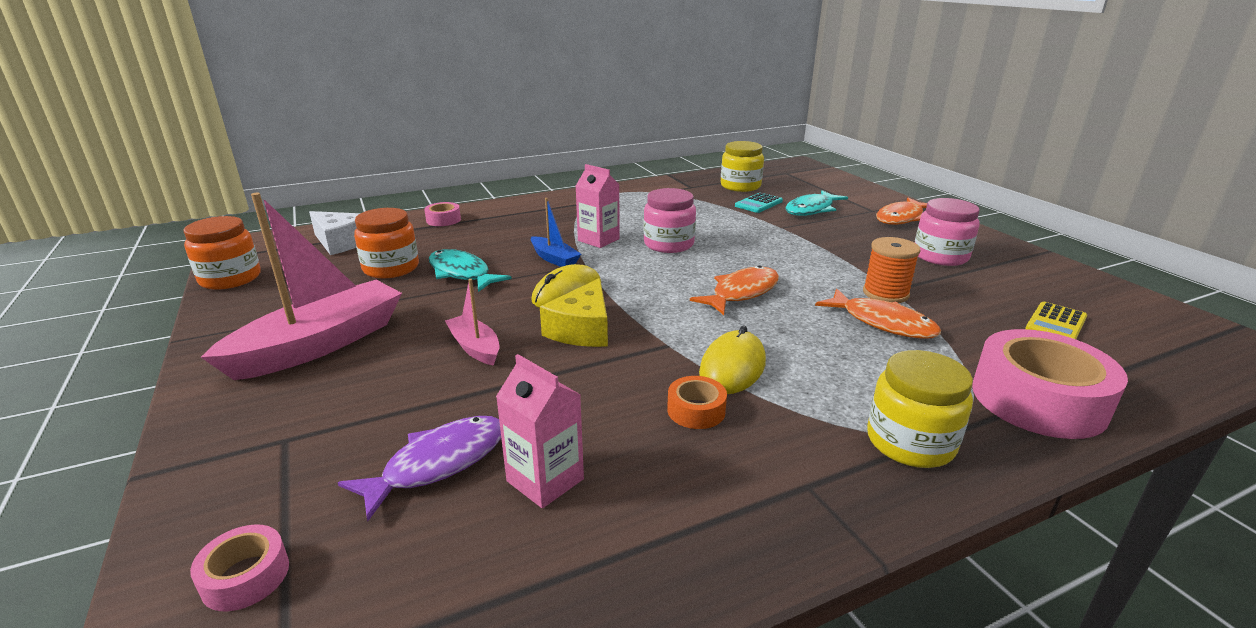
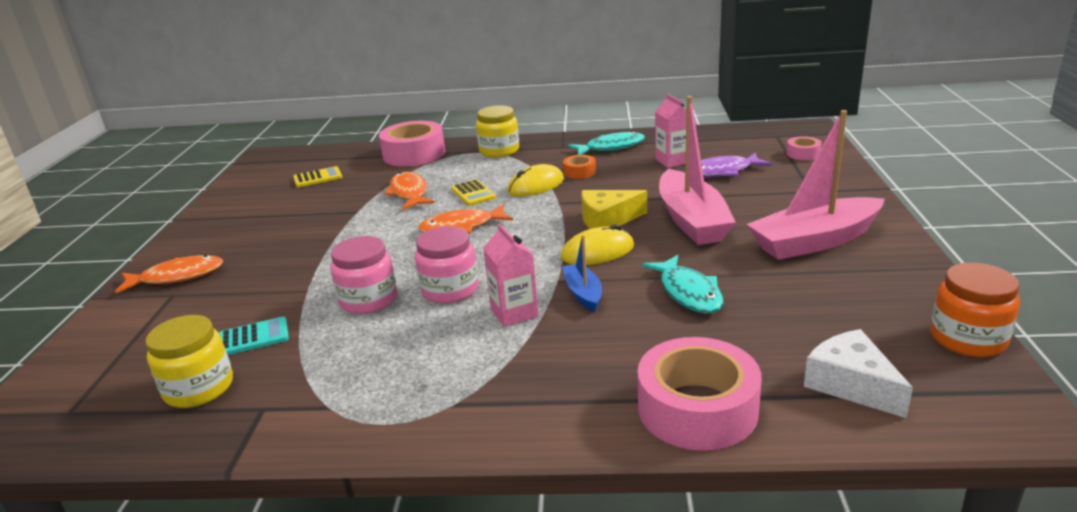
camera: 150 degrees left, 0 degrees up
orange jar [354,208,419,278] -> none
pink tape [424,202,461,226] -> pink tape [637,337,762,451], size x2.13
pink boat [445,279,499,366] -> pink boat [659,96,736,245], size x2.04
yellow cheese [540,278,608,347] -> yellow cheese turned 150 degrees counterclockwise [581,190,647,229]
turquoise fish [785,190,848,216] -> turquoise fish moved to [568,131,645,155]
orange spool [863,237,921,303] -> none
pink jar [915,198,980,266] -> pink jar moved to [330,236,397,314]
none -> yellow calculator [451,179,496,206]

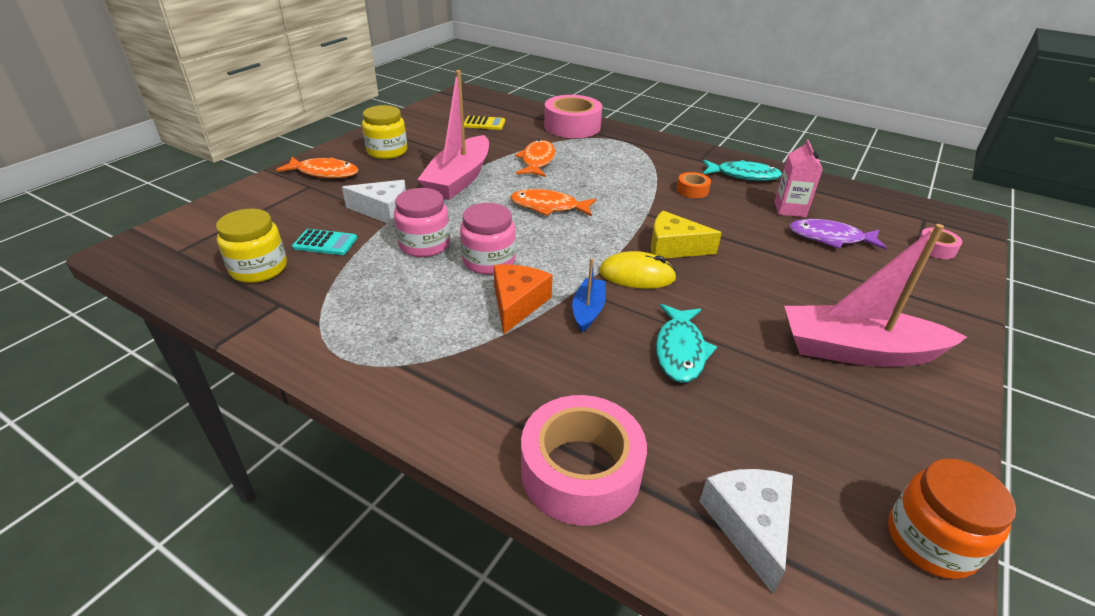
camera: 25 degrees right, 10 degrees up
yellow calculator [451,179,496,206] -> none
yellow jar [476,105,519,157] -> yellow jar moved to [362,105,407,159]
pink carton [483,223,539,327] -> orange cheese [494,264,552,334]
yellow mouse [507,164,564,197] -> none
pink boat [659,96,736,245] -> pink boat moved to [417,70,489,200]
none -> white cheese [342,180,406,225]

